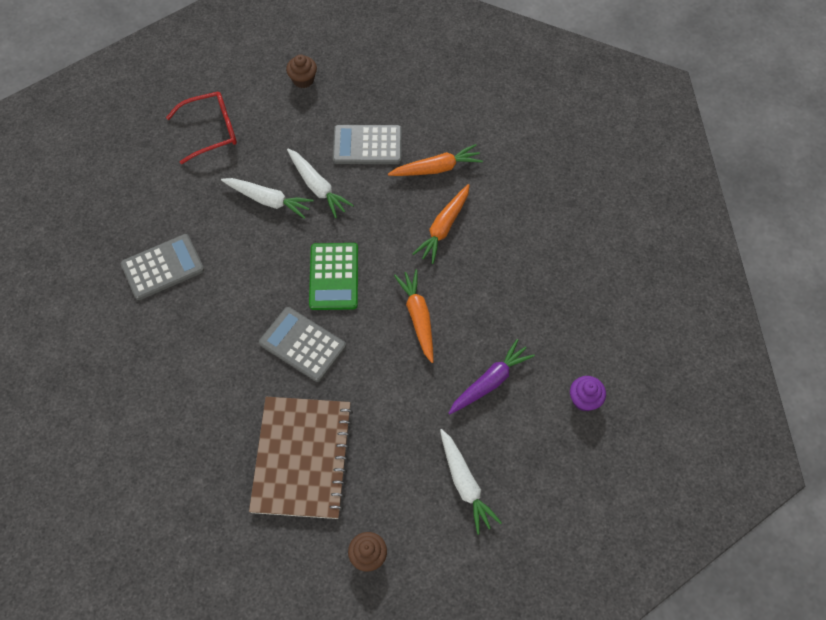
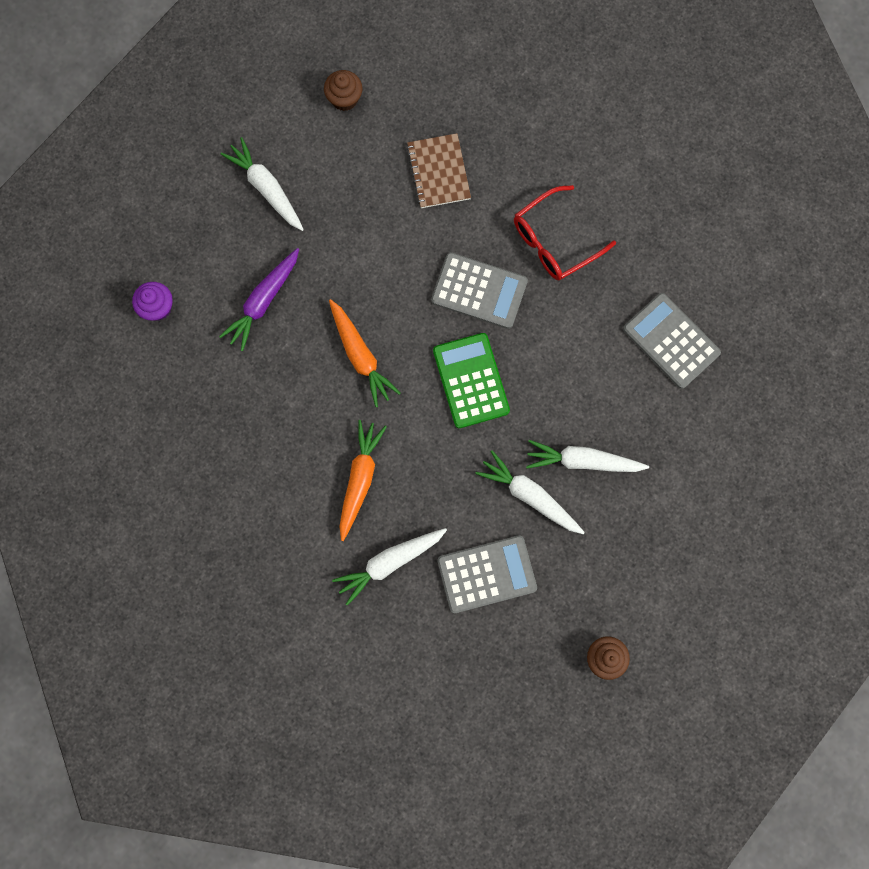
camera: 165 degrees right, 15 degrees up
grey calculator [120,234,204,300] -> grey calculator turned 90 degrees clockwise [623,293,721,389]
red glasses [166,91,237,164] -> red glasses moved to [514,185,616,280]
brown notebook [249,397,353,519] -> brown notebook [406,133,471,208], size x0.56
orange carrot [388,144,483,176] -> white carrot [332,528,447,606]

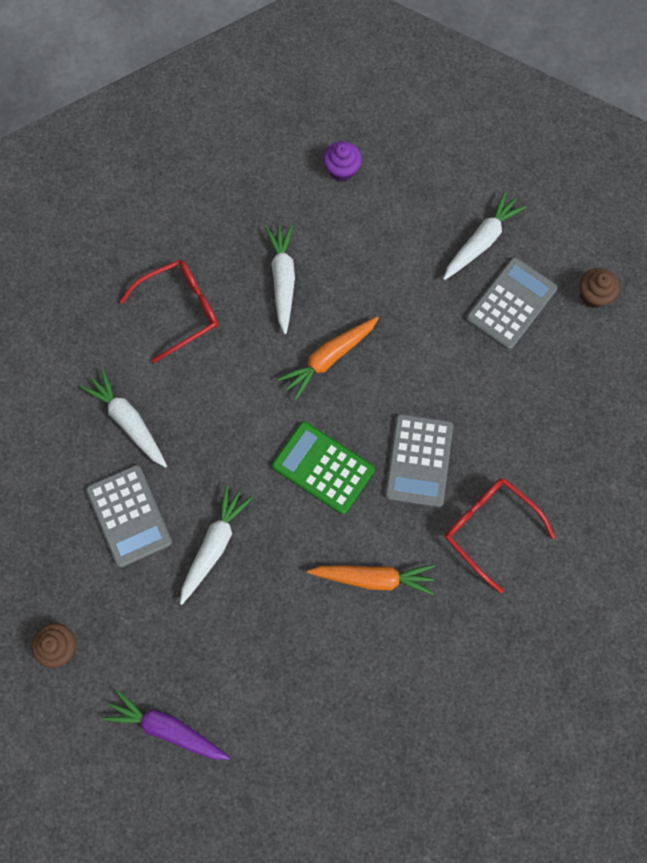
camera: 80 degrees right, 5 degrees down
purple carrot [219,248,299,351] -> purple carrot moved to [103,690,230,760]
orange carrot [339,420,387,541] -> orange carrot moved to [307,564,435,595]
brown notebook [406,133,471,208] -> none
green calculator [433,333,510,428] -> green calculator turned 120 degrees counterclockwise [272,422,375,514]
white carrot [526,440,649,472] -> white carrot moved to [265,224,295,334]
grey calculator [623,293,721,389] -> grey calculator moved to [466,257,557,350]
none -> red glasses [119,259,218,363]

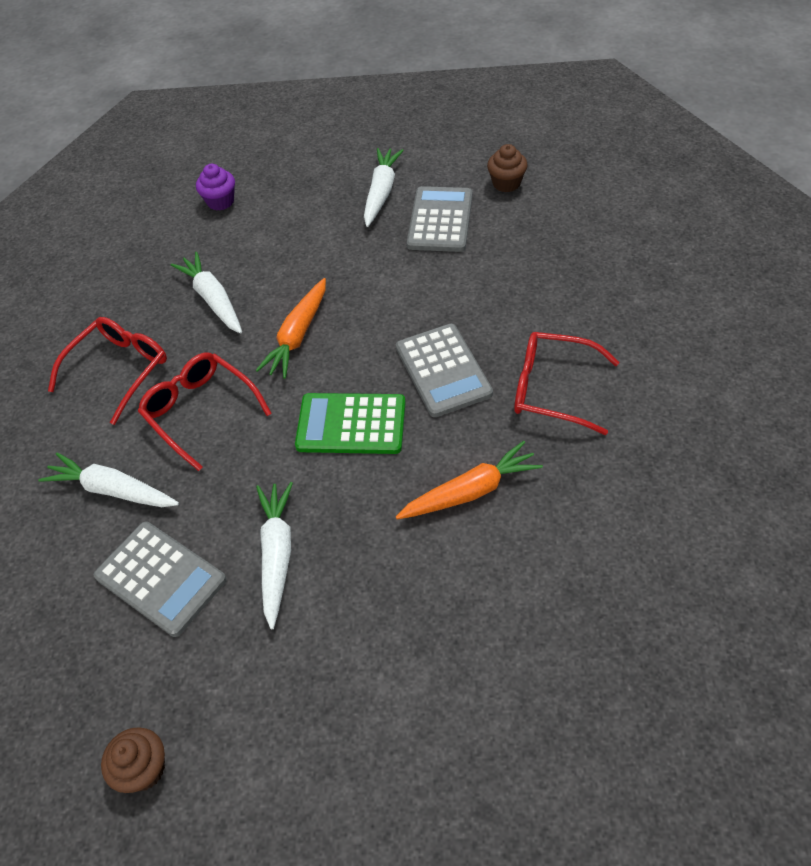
camera: 25 degrees left, 20 degrees down
purple carrot [103,690,230,760] -> none
none -> red glasses [138,353,272,471]

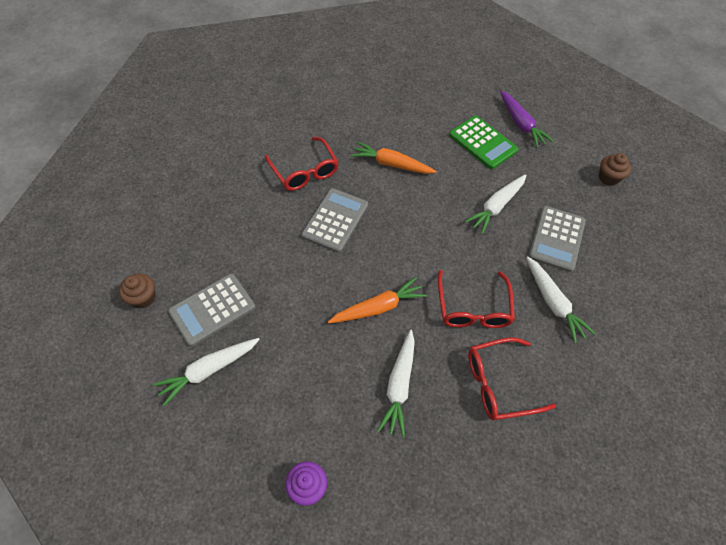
camera: 140 degrees left, 5 degrees up
grey calculator [94,521,227,637] -> grey calculator turned 150 degrees counterclockwise [528,206,586,272]
green calculator [295,393,406,454] -> green calculator moved to [449,116,518,169]
none -> purple carrot [500,91,553,148]

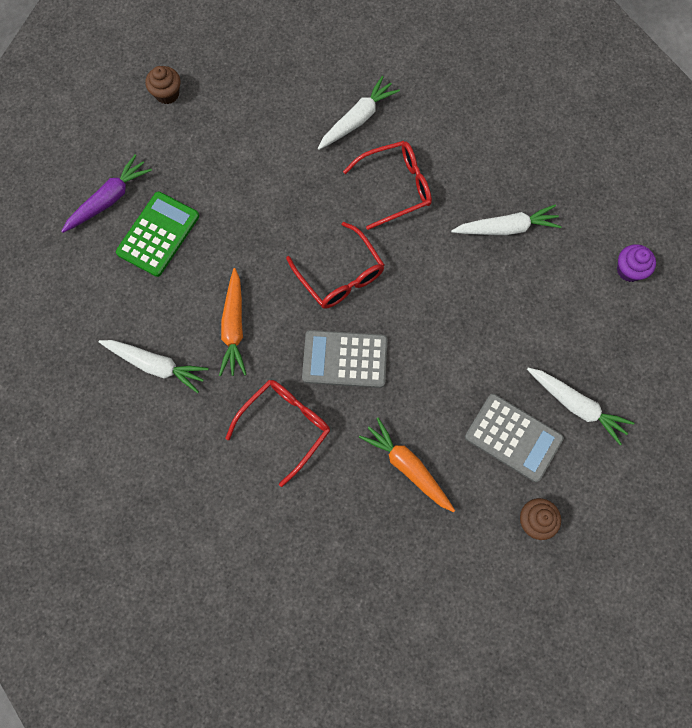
camera: 110 degrees left, 15 degrees up
orange carrot [328,277,427,323] -> orange carrot moved to [359,418,455,512]
white carrot [465,174,526,234] -> white carrot moved to [99,340,209,393]
red glasses [468,337,556,420] -> red glasses moved to [286,222,384,309]
grey calculator [528,206,586,272] -> none

